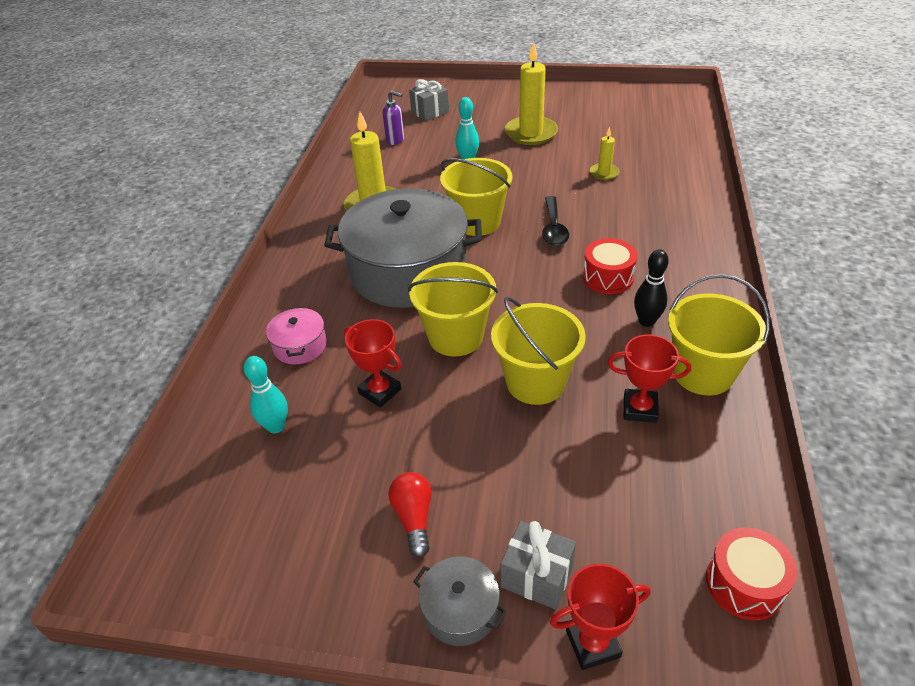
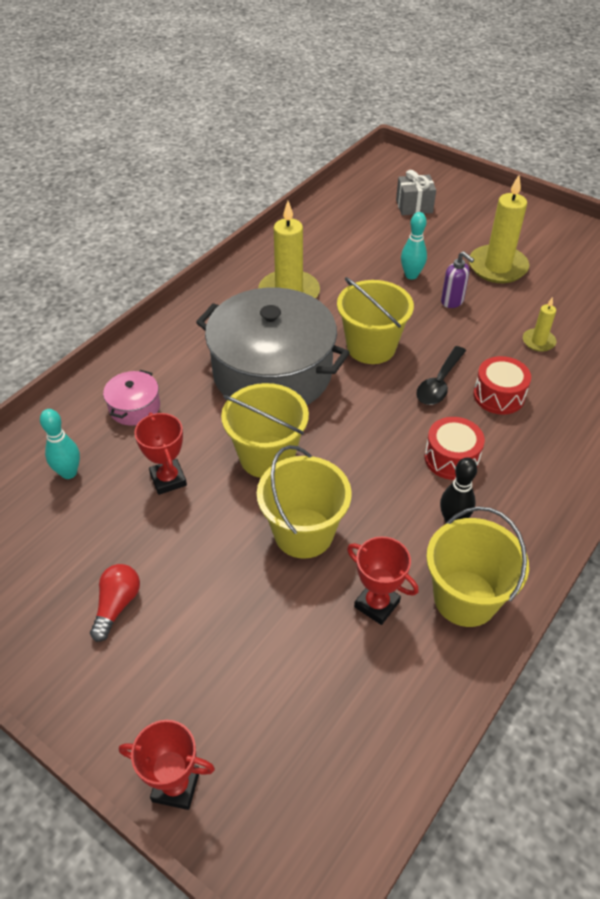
camera: 25 degrees right, 5 degrees up
purple soap dispenser [383,91,404,145] -> purple soap dispenser moved to [441,251,474,308]
grey pot [413,556,507,646] -> none
grey gift [501,521,576,610] -> none
red drum [706,527,797,620] -> red drum moved to [473,356,531,415]

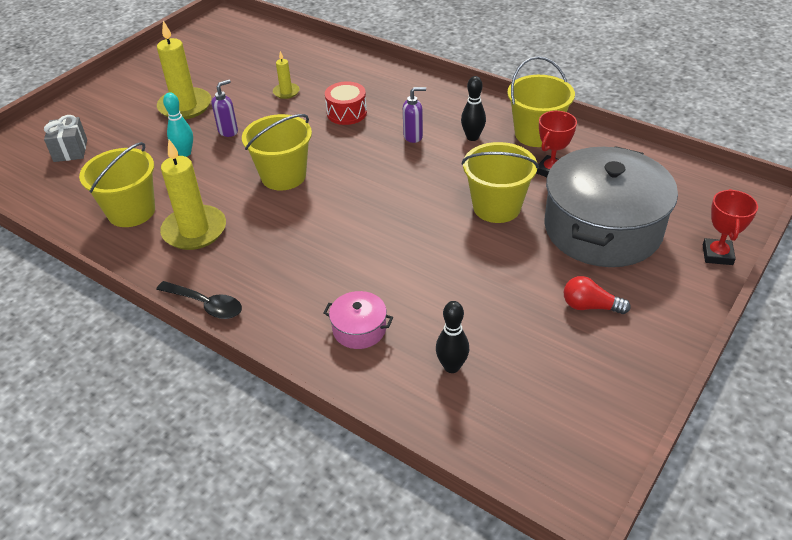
camera: 90 degrees left, 5 degrees down
turquoise bowling pin [40,409,80,479] -> black bowling pin [436,301,469,373]
red trophy [134,413,187,495] -> none
grey pot [196,287,350,405] -> grey pot moved to [544,146,678,267]
yellow bucket [221,383,309,478] -> yellow bucket moved to [79,142,155,227]
black spoon [416,346,466,405] -> black spoon moved to [156,281,242,319]
red drum [424,417,485,480] -> purple soap dispenser [403,87,426,143]

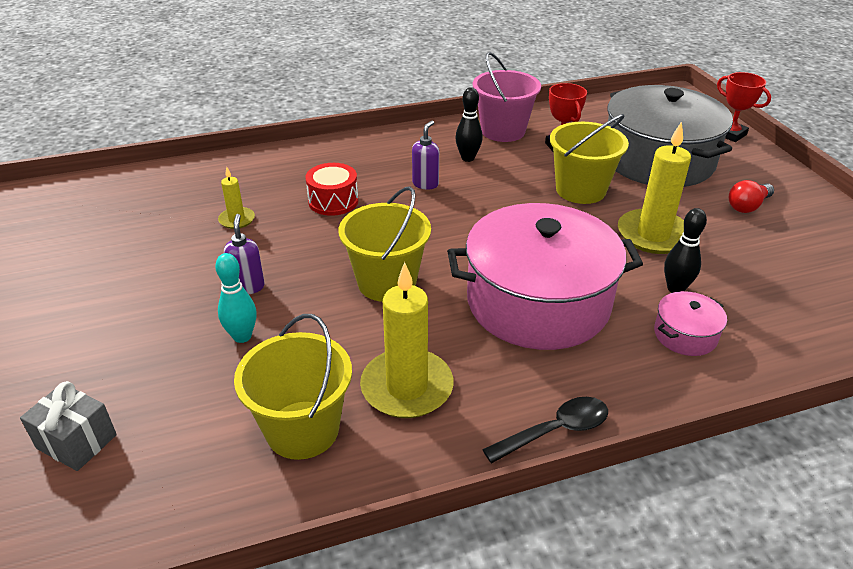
camera: 55 degrees left, 5 degrees down
yellow candle [157,21,211,119] -> yellow candle moved to [618,121,691,254]
black bowling pin [436,301,469,373] -> black bowling pin moved to [664,208,707,293]
yellow bucket [507,56,575,147] -> pink bucket [473,52,541,142]
none -> pink pot [447,203,643,350]

